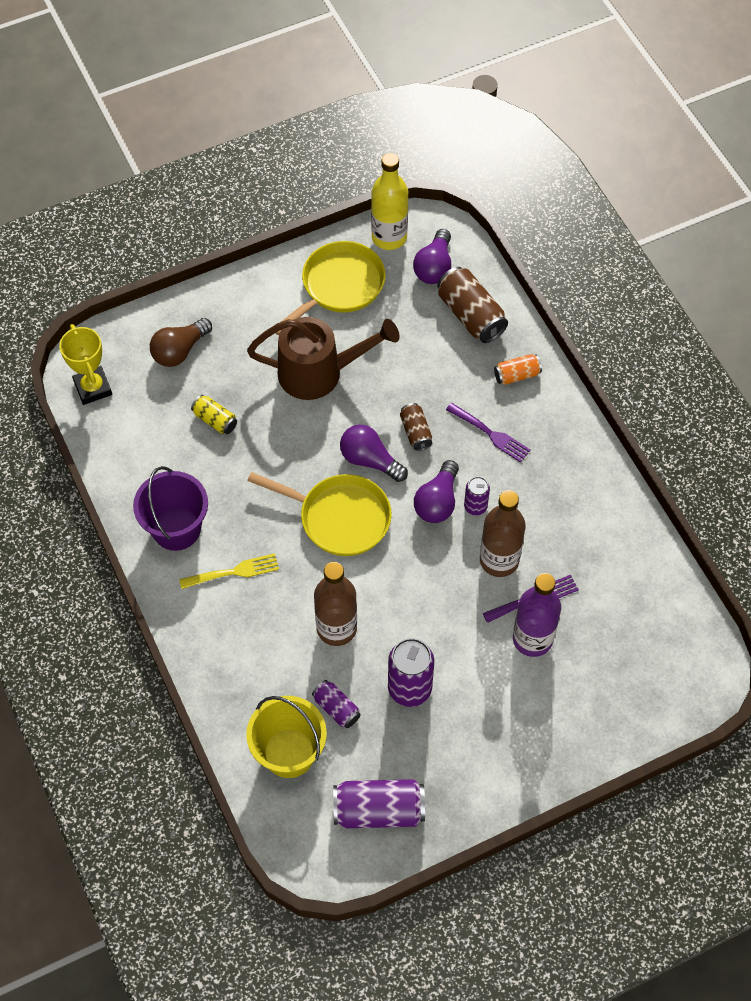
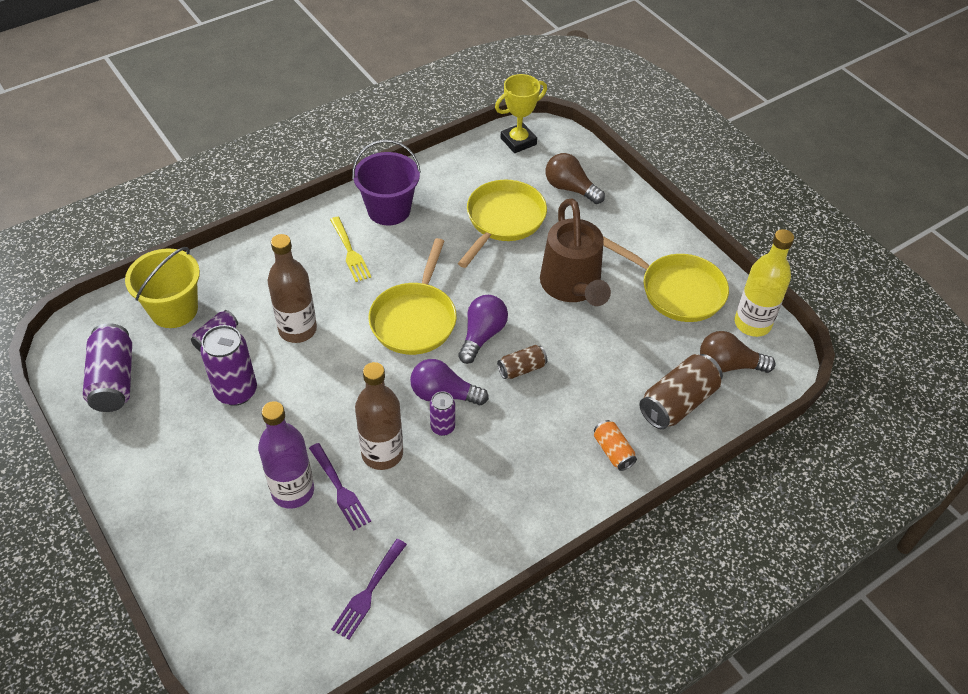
camera: 80 degrees right, 10 degrees down
yellow can [191,395,237,434] -> yellow pan [458,180,547,268]
purple light bulb [413,229,451,284] -> brown light bulb [700,331,776,373]
purple fork [446,403,531,462] -> purple fork moved to [331,539,407,640]

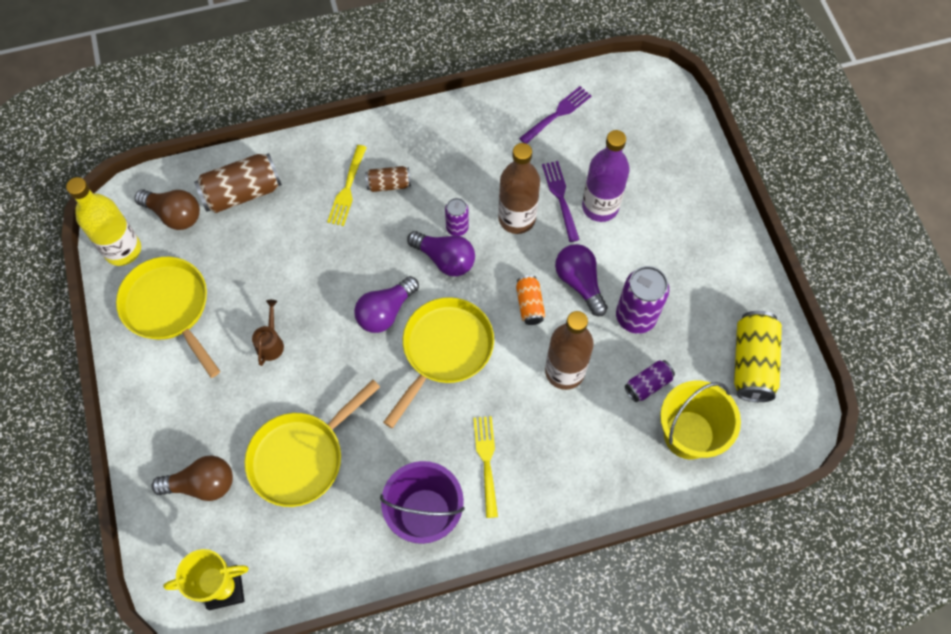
camera: 160 degrees left, 15 degrees up
purple can [83,323,132,412] -> yellow can [734,311,782,402]
brown can [497,345,548,379] -> brown can moved to [365,166,411,192]
brown watering can [540,198,611,306] -> brown watering can [252,300,284,366], size x0.42
brown light bulb [546,153,605,204] -> brown light bulb turned 60 degrees counterclockwise [152,455,233,501]
orange can [594,420,637,471] -> orange can moved to [516,275,545,325]
none -> yellow fork [327,145,367,226]
none -> purple light bulb [555,244,608,316]

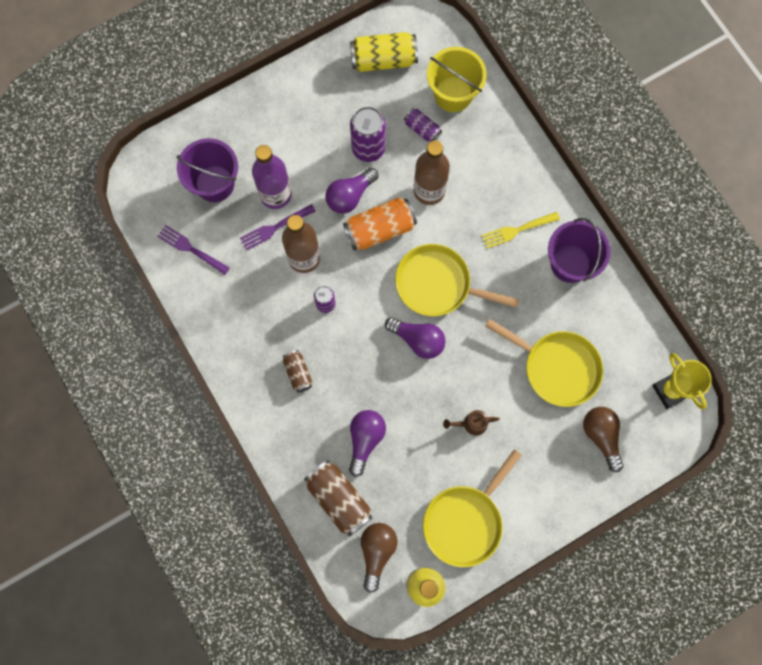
camera: 105 degrees left, 10 degrees up
yellow fork [327,145,367,226] -> none
purple light bulb [407,231,475,276] -> purple light bulb moved to [349,410,386,477]
orange can [516,275,545,325] -> orange can [343,198,417,251], size x1.78
none -> purple bucket [177,138,238,202]

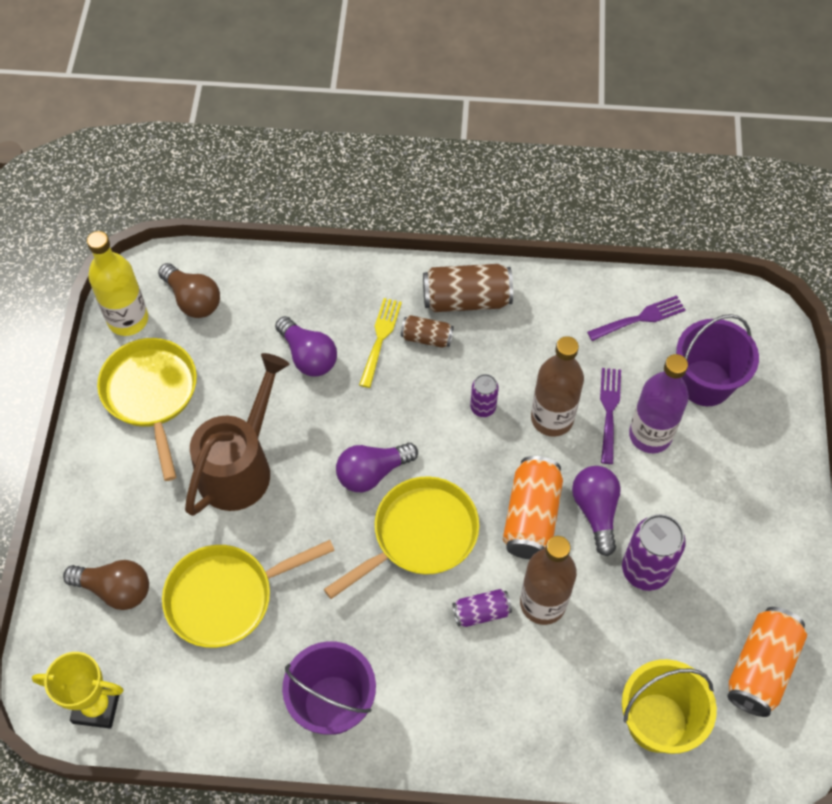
camera: 125 degrees right, 15 degrees down
brown can [304,460,372,536] -> brown can moved to [423,264,513,312]
yellow can [350,32,418,72] -> orange can [727,607,807,717]
purple can [404,108,442,142] -> purple can moved to [452,589,512,627]
brown watering can [443,410,500,436] -> brown watering can [185,353,289,516], size x2.36
yellow fork [482,212,560,248] -> yellow fork moved to [359,298,402,388]

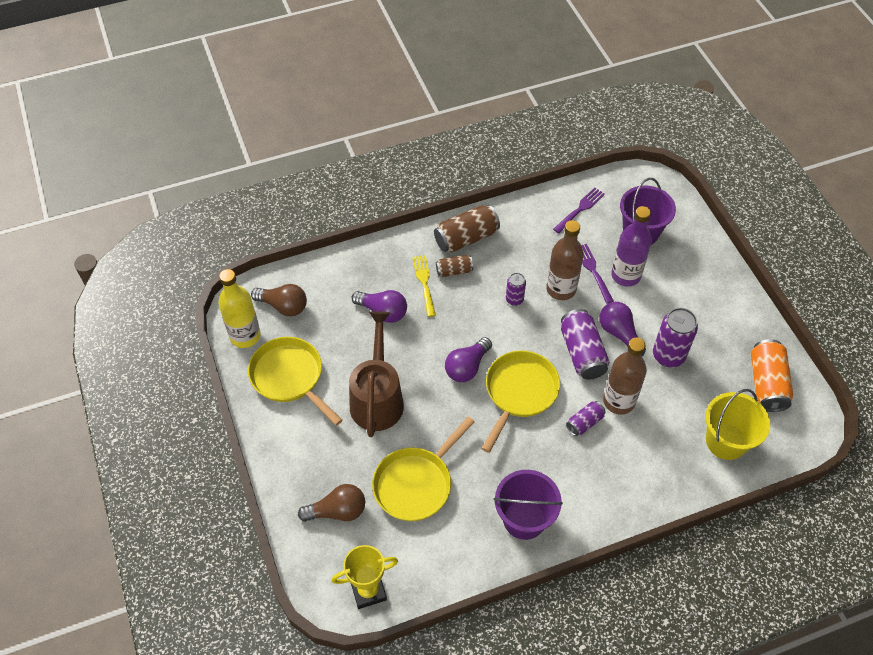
camera: 25 degrees left, 5 degrees down
orange can [503,456,563,559] -> purple can [561,309,609,380]

